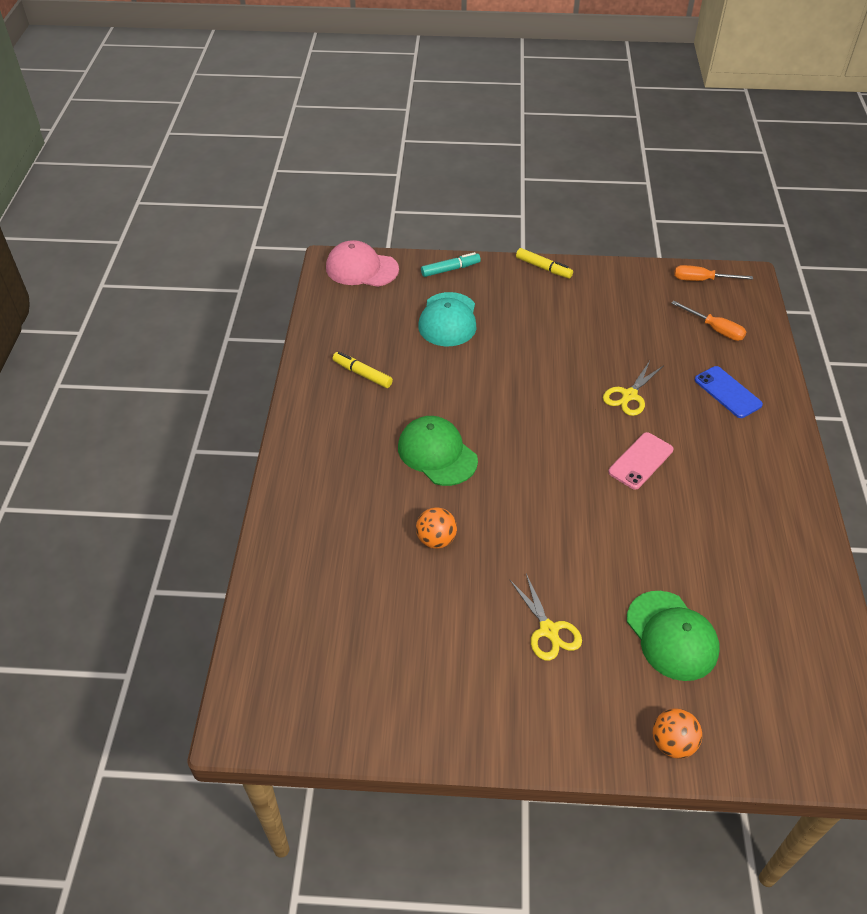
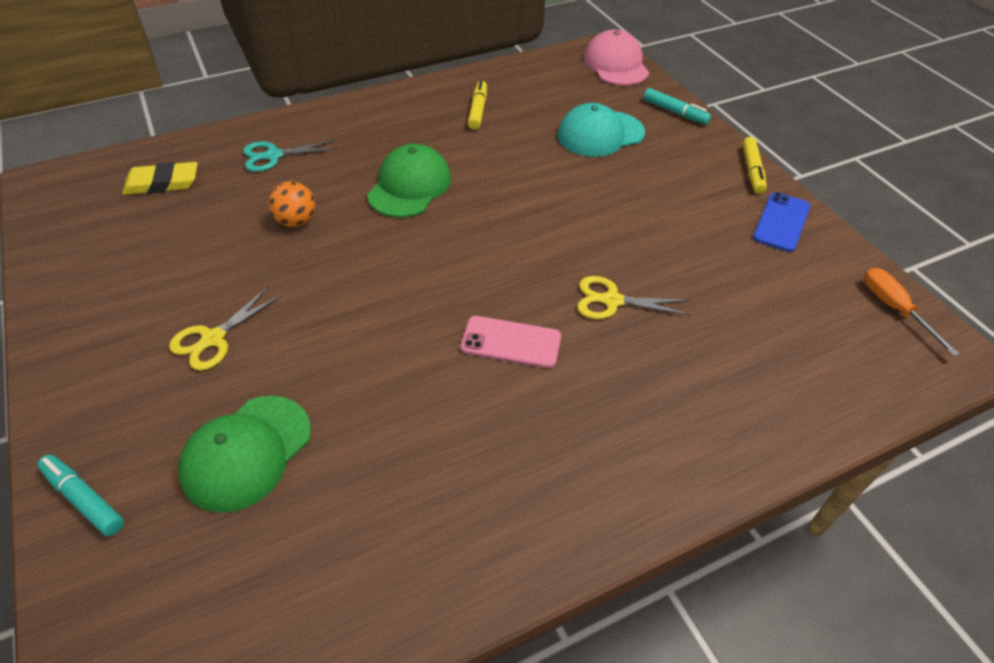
camera: 60 degrees right, 0 degrees up
orange ball [653,708,702,759] -> turquoise marker [37,455,124,536]
orange screwdriver [671,301,746,341] -> none
blue phone [695,366,763,418] -> blue phone moved to [753,192,810,252]
none -> yellow eraser [122,162,198,195]
none -> turquoise scissors [243,139,338,172]

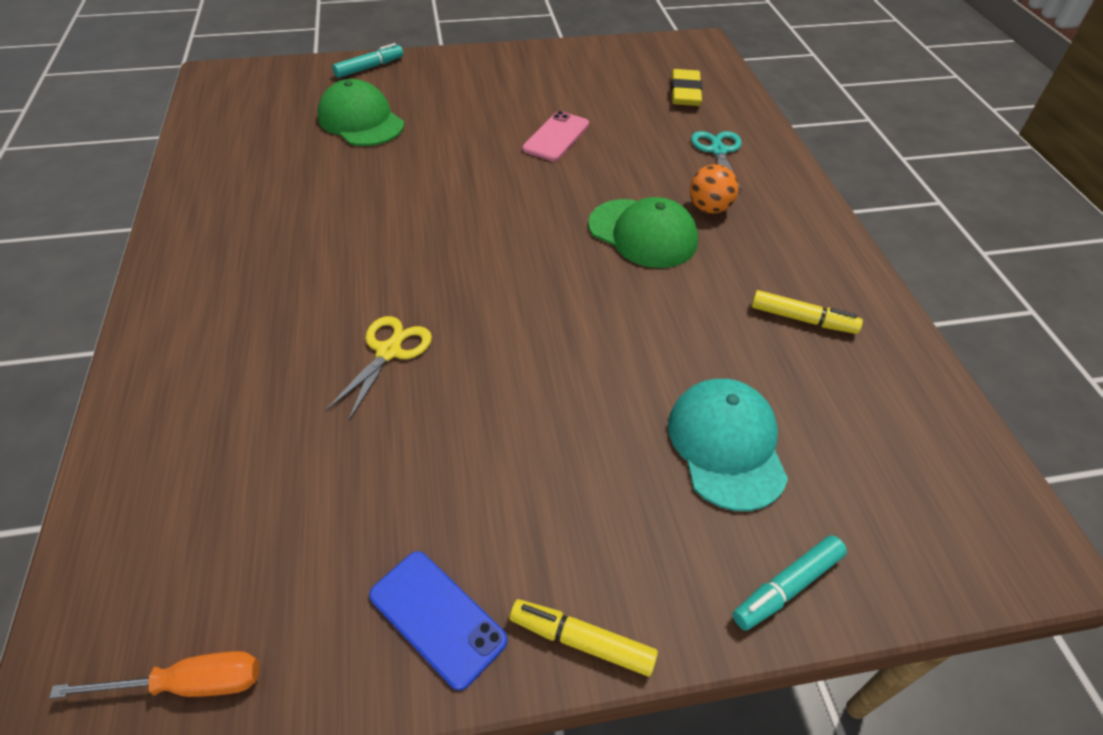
camera: 105 degrees right, 0 degrees up
yellow scissors [169,287,282,371] -> none
orange ball [268,181,315,227] -> orange ball moved to [690,164,739,214]
pink phone [461,316,561,368] -> pink phone moved to [522,111,589,161]
pink cap [584,29,649,86] -> none

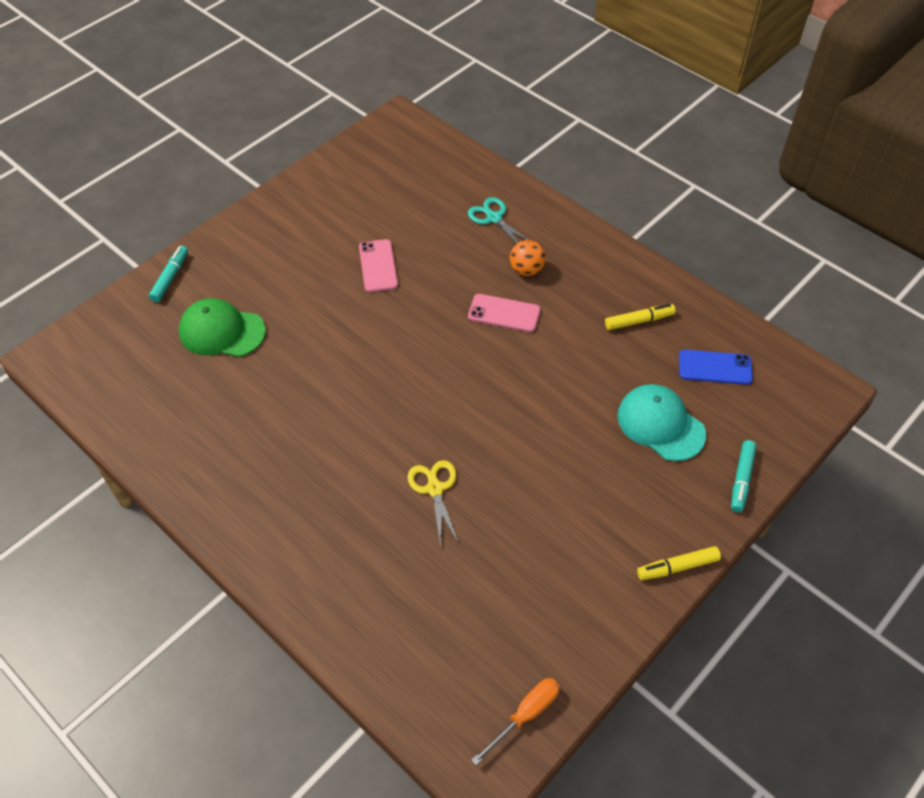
camera: 35 degrees left, 5 degrees up
blue phone [369,551,508,691] -> blue phone moved to [679,350,753,385]
green cap [588,197,698,268] -> pink phone [468,294,540,332]
yellow eraser [671,69,702,106] -> none

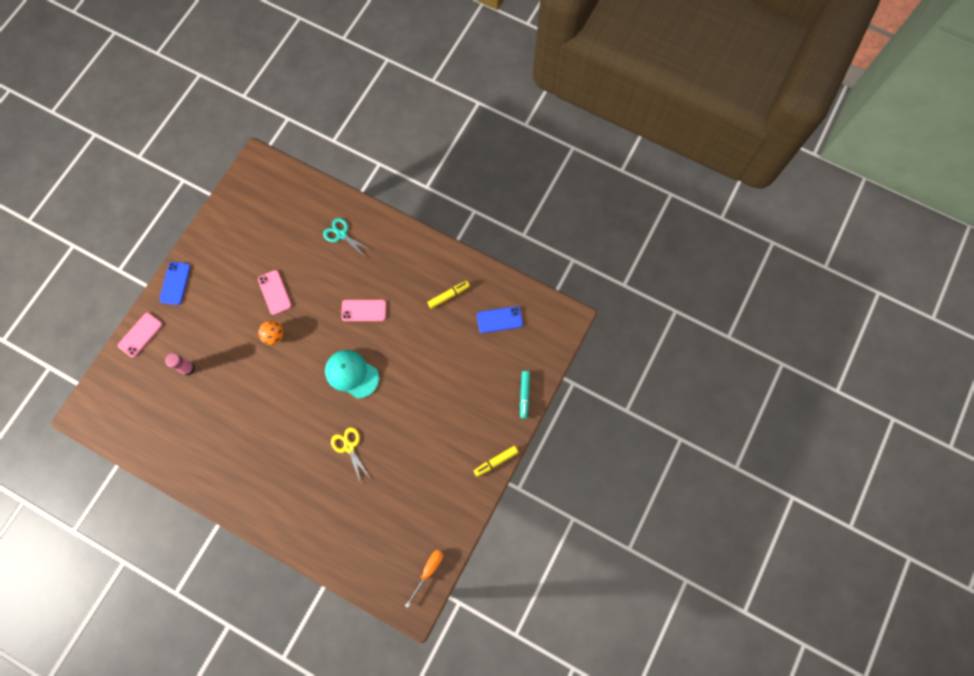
camera: 15 degrees left, 20 degrees up
turquoise marker [149,246,188,302] -> pink phone [118,313,163,358]
green cap [179,298,266,357] -> pink glue stick [165,353,195,375]
orange ball [510,240,546,276] -> orange ball moved to [259,321,284,345]
turquoise cap [617,384,706,461] -> turquoise cap moved to [325,350,379,398]
none -> blue phone [160,262,191,305]

